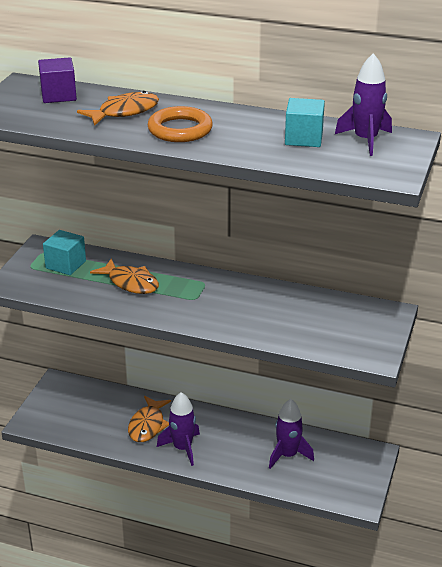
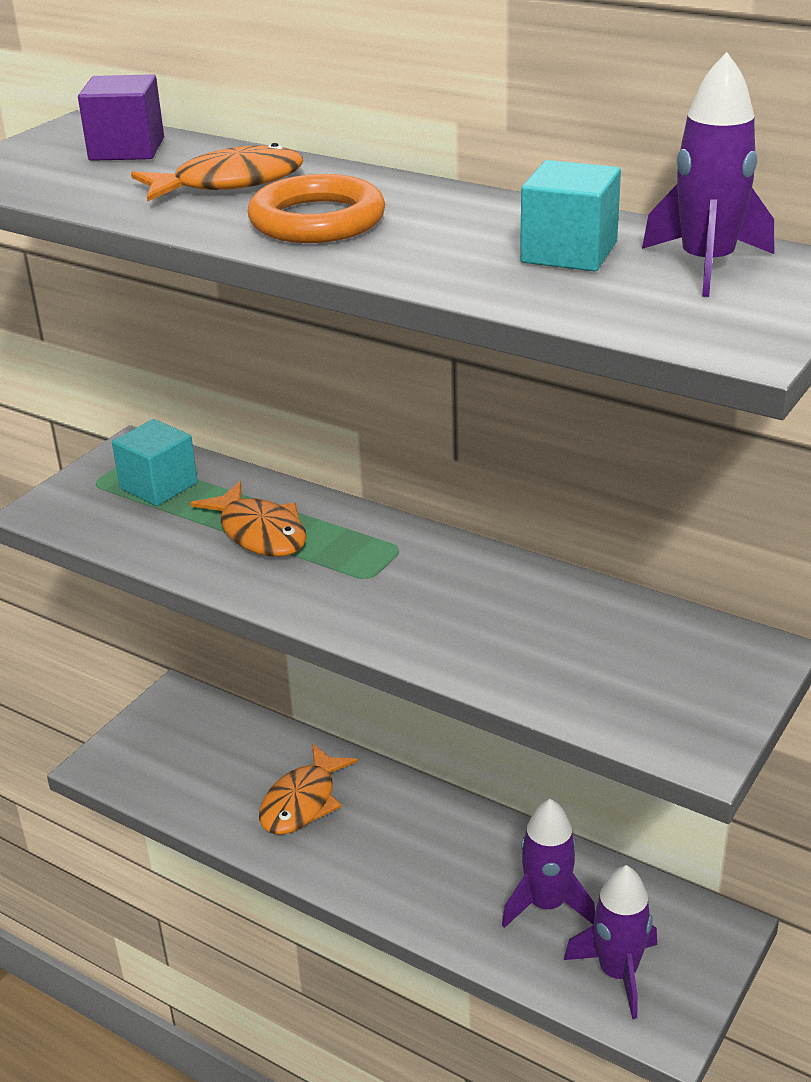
camera: 15 degrees right, 0 degrees up
purple rocket [157,392,200,466] -> purple rocket moved to [564,865,657,1019]

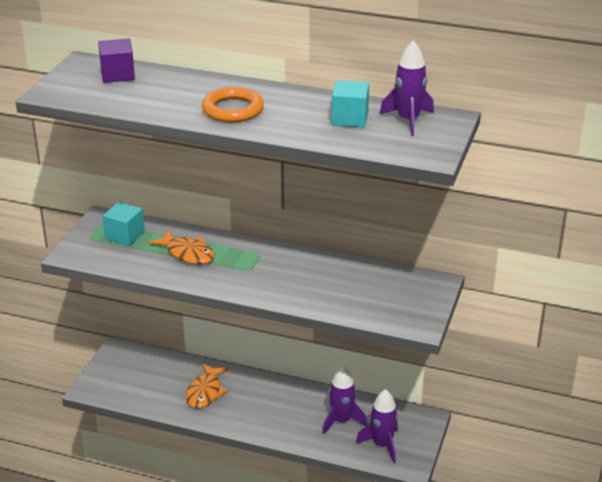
camera: 15 degrees left, 0 degrees up
orange fish [131,143,303,202] -> none

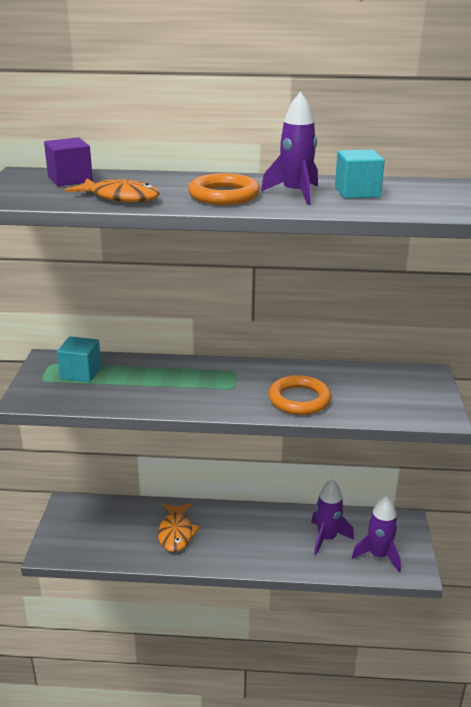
camera: 15 degrees left, 5 degrees down
orange fish [148,230,215,265] -> orange fish moved to [65,178,160,202]
purple rocket [379,40,434,136] -> purple rocket moved to [261,92,318,205]
none -> orange ring [268,375,331,415]

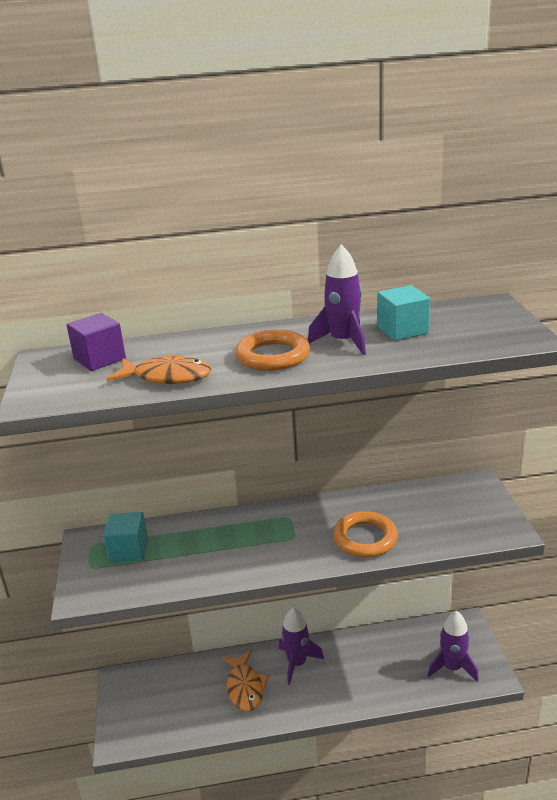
camera: 10 degrees left, 0 degrees up
purple rocket [311,479,354,555] -> purple rocket moved to [279,607,324,685]

